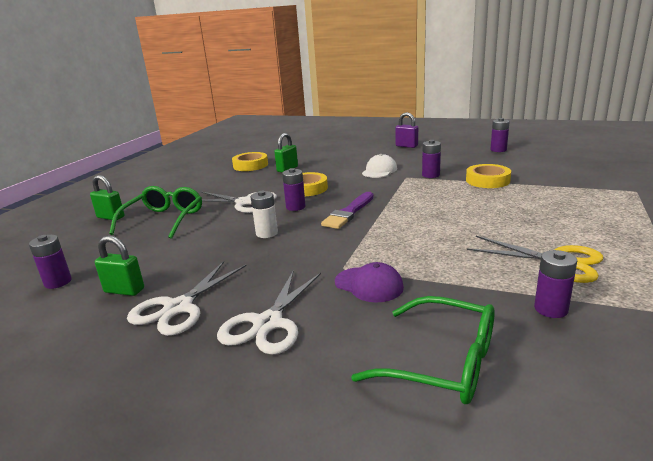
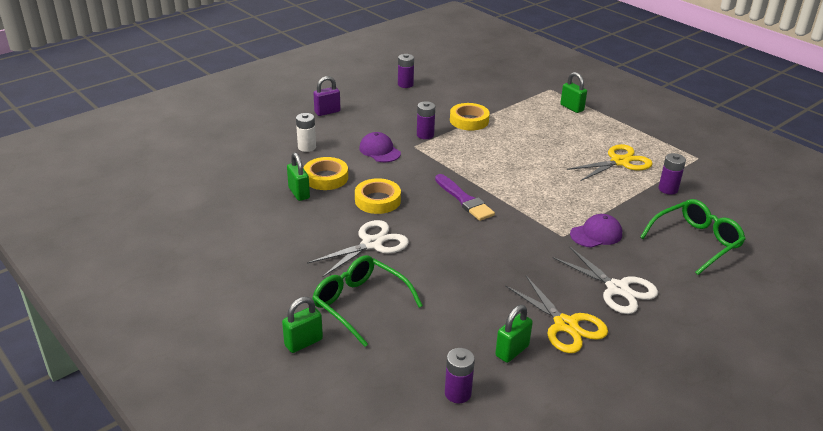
camera: 65 degrees left, 10 degrees up
white scissors [127,261,247,336] -> yellow scissors [505,276,608,353]
yellow tape [232,152,268,171] -> yellow tape moved to [303,157,348,190]
white battery [251,191,278,238] -> white battery moved to [296,113,316,152]
purple battery [282,168,306,211] -> none
white cap [362,154,397,178] -> purple cap [359,132,401,162]
none -> green padlock [560,72,587,113]

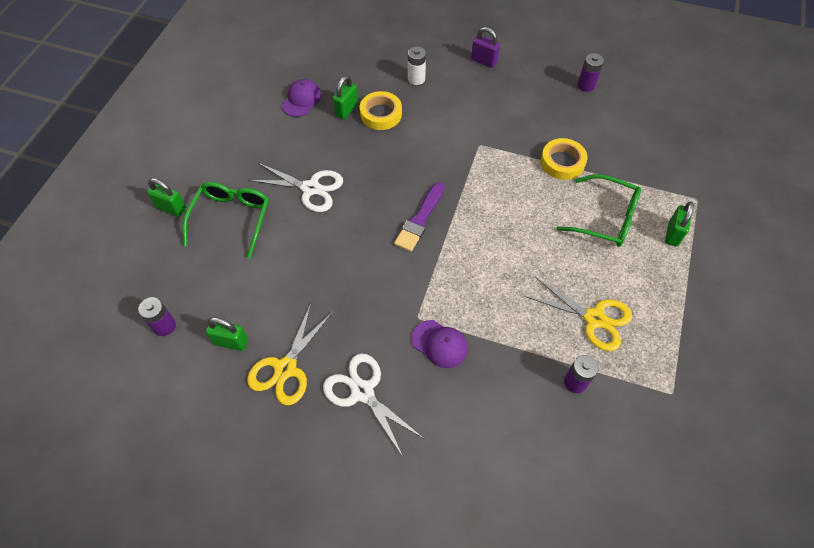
camera: 60 degrees right, 25 degrees up
yellow tape [355,178,401,214] -> none
purple cap [359,132,401,162] -> purple cap moved to [282,79,322,117]
purple battery [417,101,435,139] -> none
white scissors [553,246,658,314] -> white scissors turned 120 degrees clockwise [323,353,423,457]
green glasses [640,199,746,275] -> green glasses moved to [556,174,641,247]

